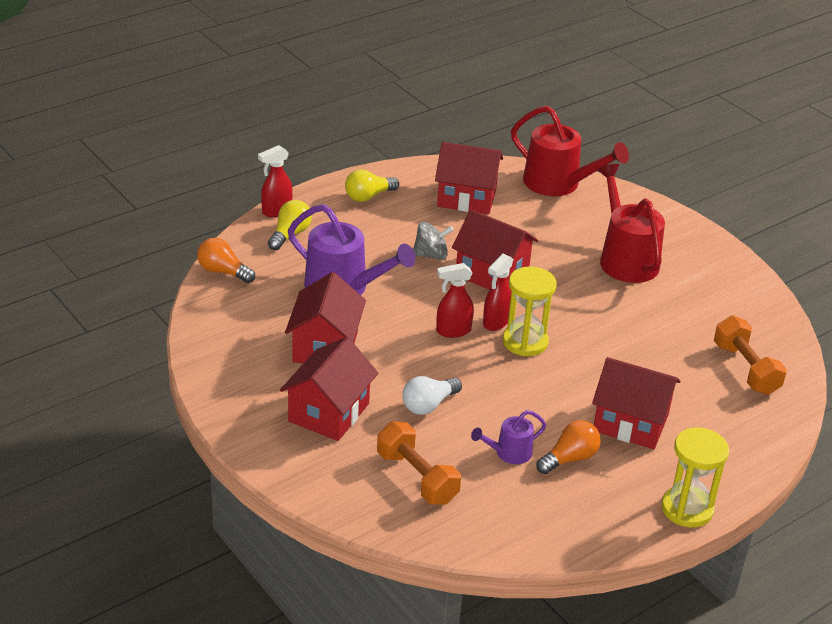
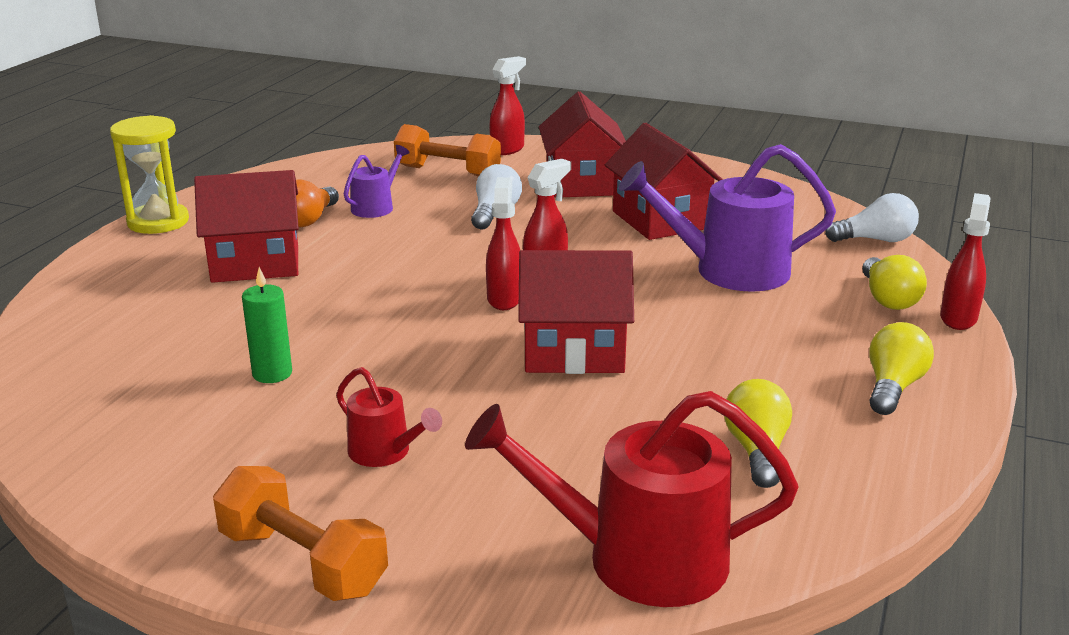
camera: 150 degrees right, 10 degrees down
orange light bulb [197,238,255,283] -> white light bulb [825,193,919,242]
grey spinning top [413,222,454,260] -> none
red house [435,142,503,214] -> yellow light bulb [724,379,792,488]
yellow hourglass [503,266,557,356] -> none
red watering can [597,164,665,283] -> red watering can [336,367,442,467], size x0.51
orange dumbbell [714,316,787,395] -> orange dumbbell moved to [213,466,388,601]
none -> green candle [242,267,292,383]
none -> red spray bottle [489,56,526,155]

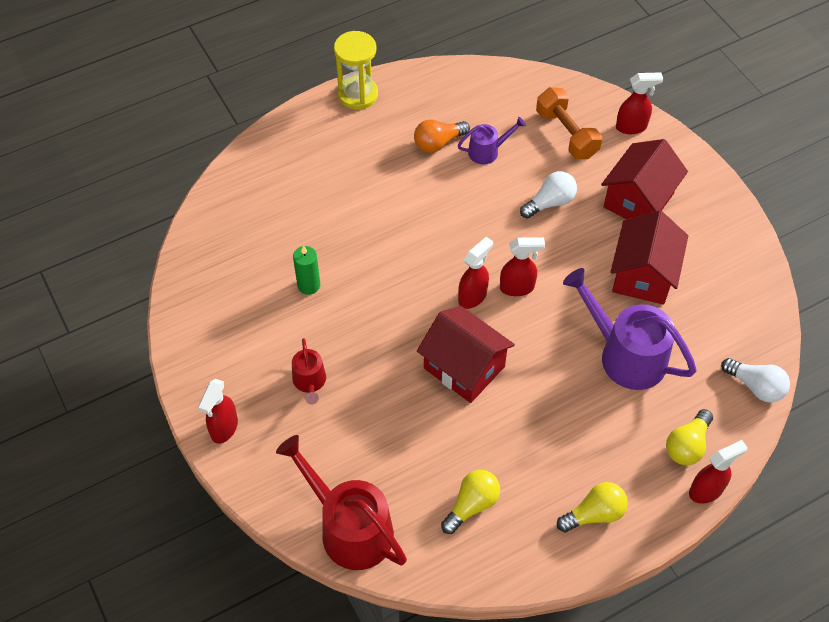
camera: 40 degrees right, 30 degrees up
red house [194,170,299,283] -> none
orange dumbbell [213,466,388,601] -> red spray bottle [198,379,238,444]

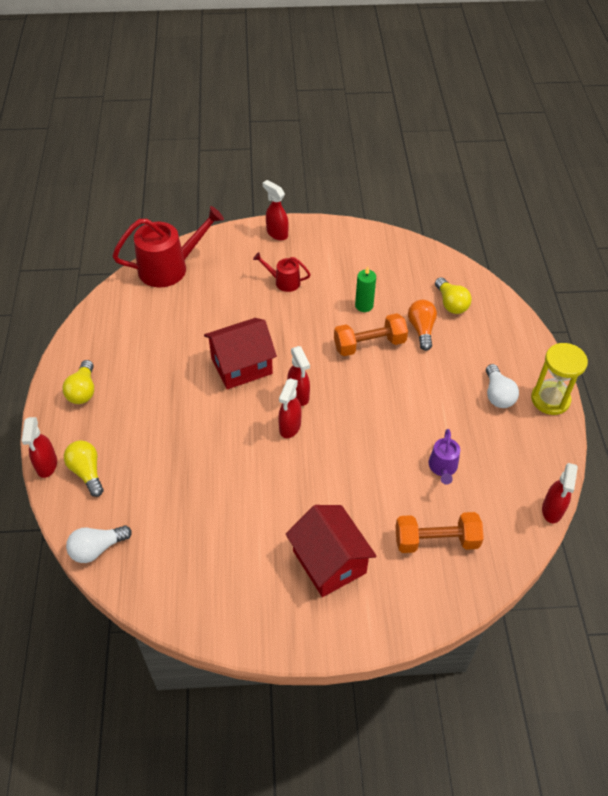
camera: 115 degrees right, 5 degrees down
orange light bulb [414,119,470,153] -> orange light bulb moved to [408,300,437,351]
yellow light bulb [441,470,500,534] -> yellow light bulb moved to [435,277,472,314]
white light bulb [520,171,577,219] -> white light bulb moved to [486,364,519,408]
purple watering can [563,268,697,390] -> none
red house [610,211,688,305] -> none
red spray bottle [616,72,663,134] -> red spray bottle moved to [542,463,578,523]
none -> orange dumbbell [334,313,408,356]

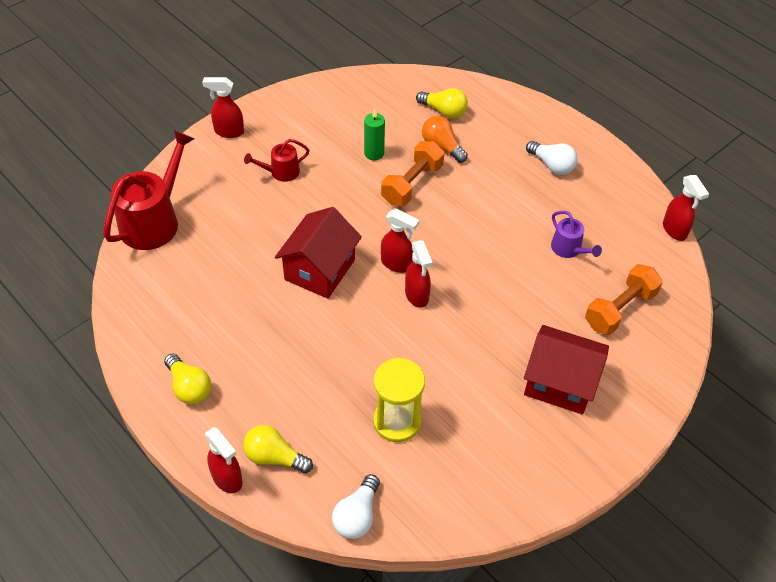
camera: 40 degrees left, 0 degrees up
yellow hourglass [531,343,588,415] -> yellow hourglass moved to [373,358,425,442]

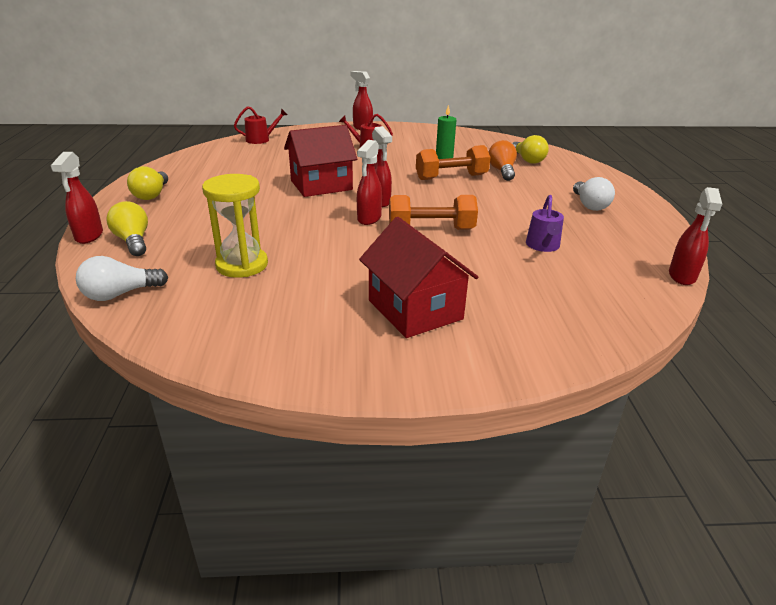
camera: 40 degrees right, 20 degrees down
red watering can [103,130,194,250] -> red watering can [234,106,287,144], size x0.51
orange dumbbell [585,264,663,335] -> orange dumbbell moved to [389,195,478,230]

